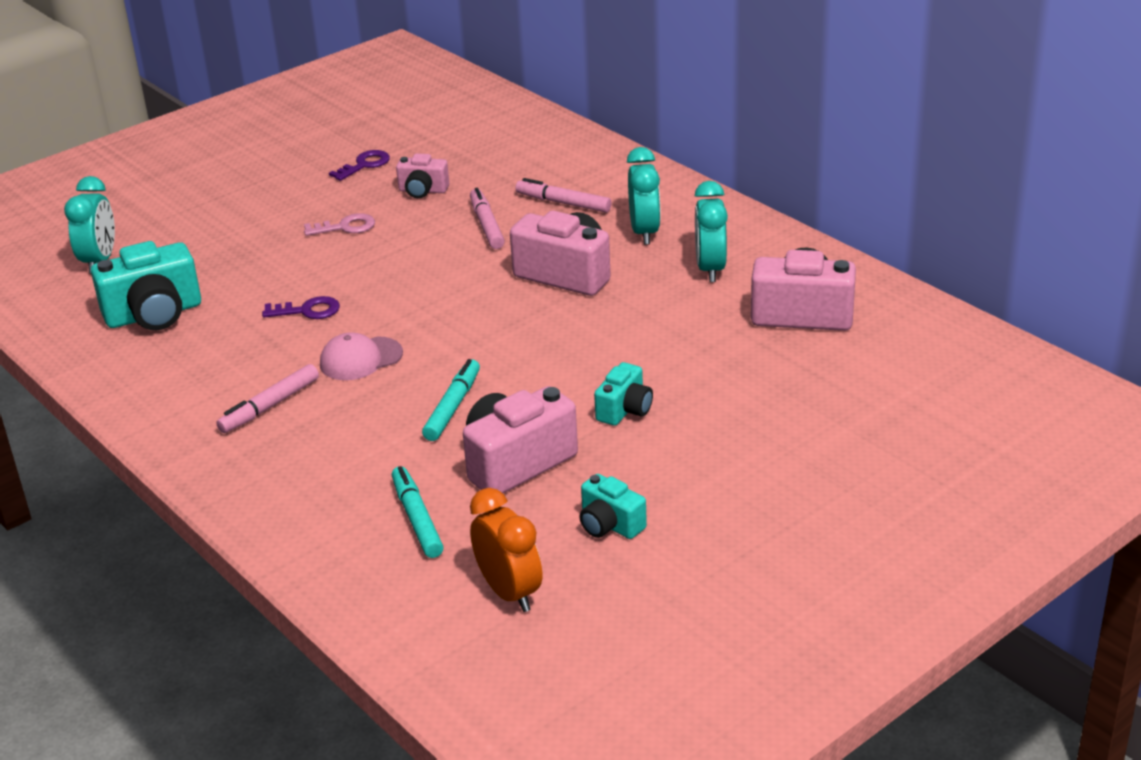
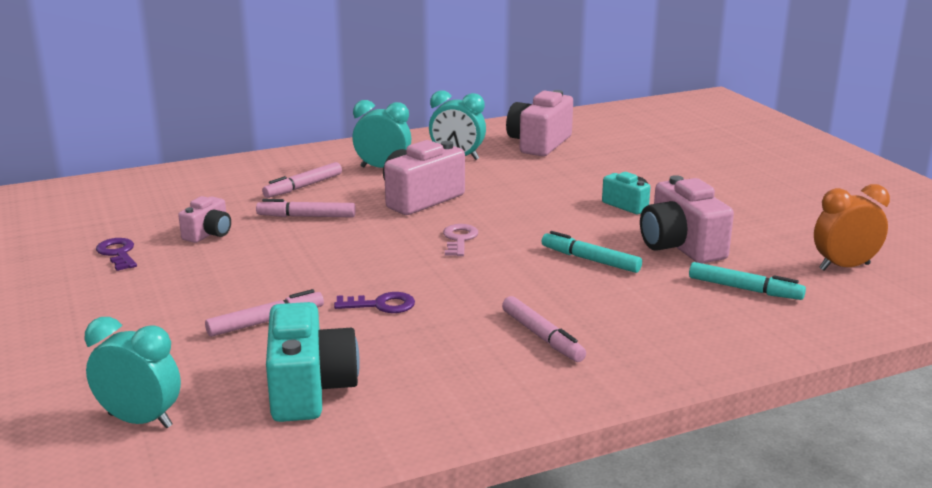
camera: 75 degrees left, 10 degrees down
purple key [262,296,340,319] -> purple key turned 75 degrees clockwise [334,292,415,313]
pink key [304,213,375,236] -> pink key moved to [443,224,478,256]
pink cap [320,332,403,380] -> none
turquoise marker [392,466,444,558] -> turquoise marker turned 150 degrees counterclockwise [689,262,806,300]
turquoise camera [580,474,647,539] -> none
none -> pink marker [205,289,324,337]

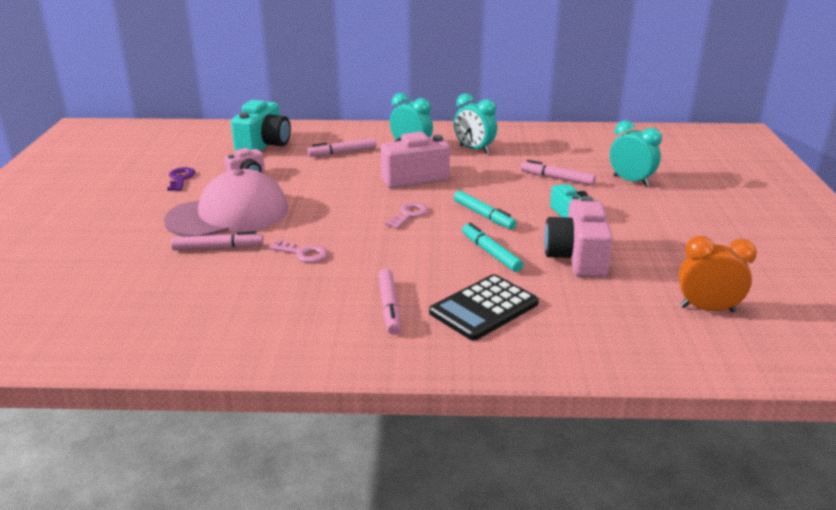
camera: 25 degrees right, 5 degrees up
turquoise clock [85,317,181,428] -> turquoise clock moved to [610,120,662,187]
pink marker [256,199,356,217] -> pink marker moved to [521,160,596,185]
turquoise camera [266,302,360,422] -> turquoise camera moved to [231,100,291,151]
purple key [334,292,415,313] -> pink key [269,240,328,263]
pink camera [506,90,573,156] -> none
turquoise marker [689,262,806,300] -> turquoise marker moved to [454,191,517,229]
none -> pink cap [164,169,288,237]
none -> black calculator [429,274,539,341]

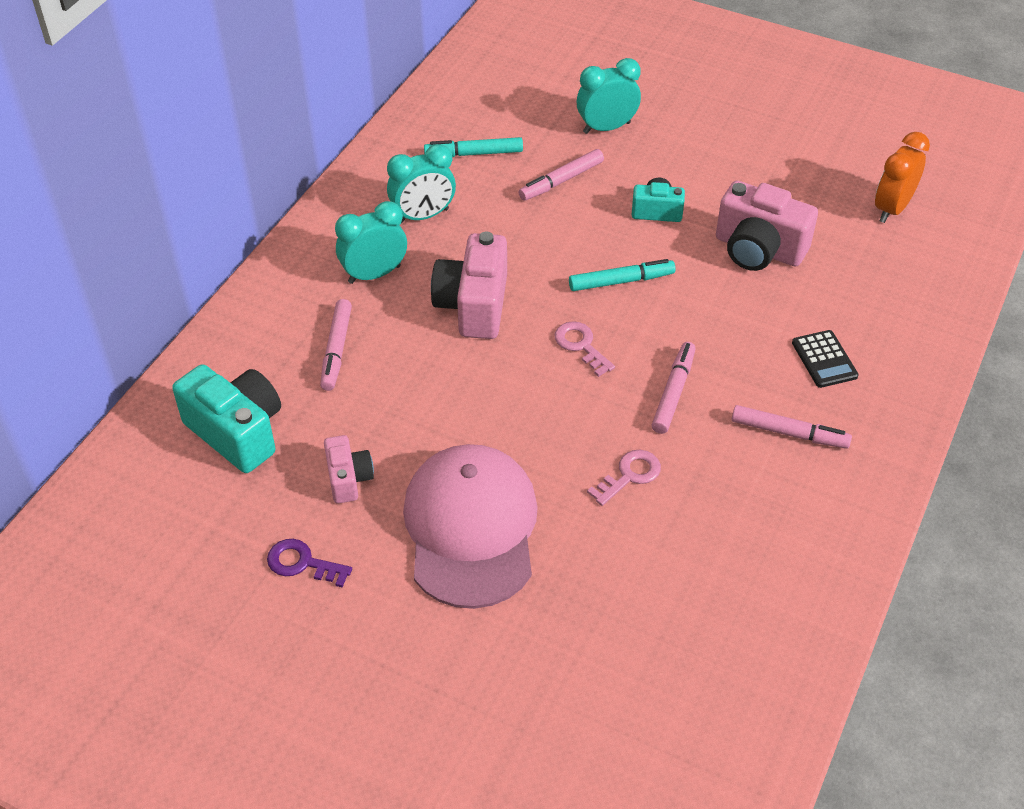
camera: 65 degrees left, 20 degrees up
pink marker [171,231,263,250] -> pink marker moved to [652,342,696,434]
black calculator [429,274,539,341] -> black calculator [792,330,859,388], size x0.61
turquoise marker [462,223,523,272] -> turquoise marker moved to [424,137,523,157]

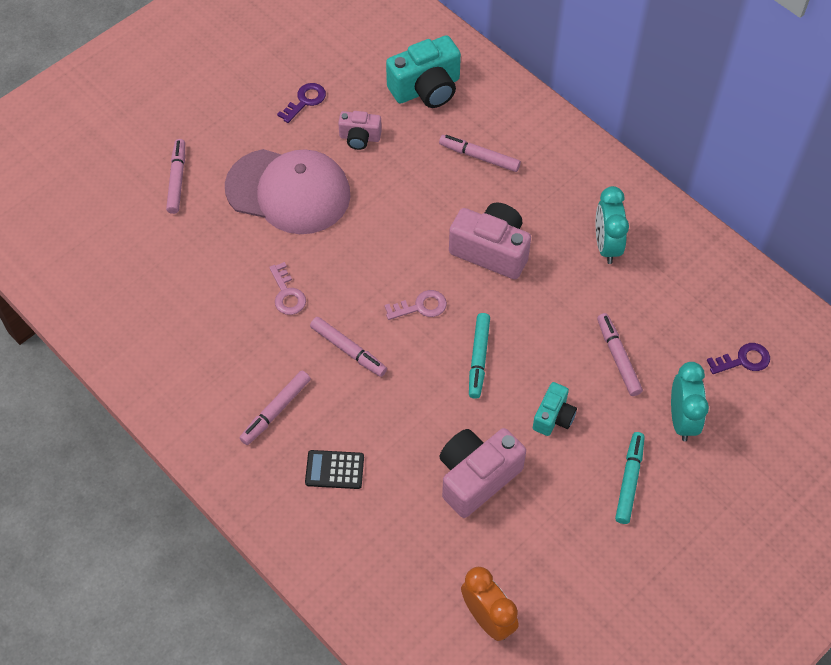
camera: 110 degrees right, 10 degrees up
turquoise clock [335,201,407,284] -> none
turquoise marker [424,137,523,157] -> turquoise marker moved to [615,432,645,524]
none -> pink marker [166,139,185,214]
none -> purple key [707,343,770,374]

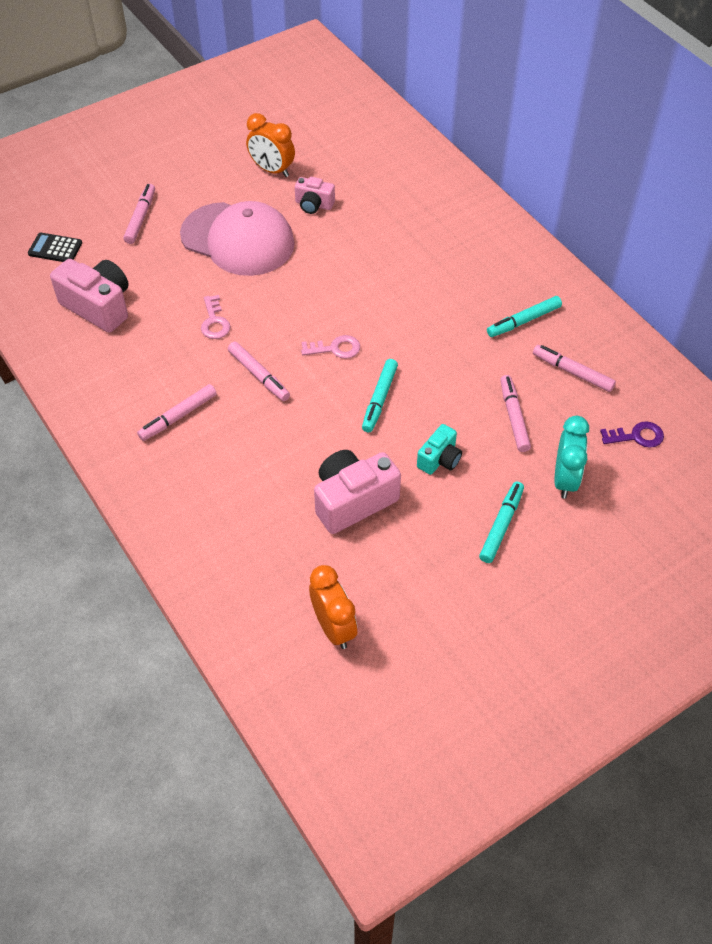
camera: 10 degrees right, 5 degrees down
purple key [277,83,326,123] -> orange clock [246,113,295,177]
black calculator [305,450,364,489] -> black calculator moved to [28,232,82,262]
turquoise camera [386,35,461,108] -> none
pink marker [439,135,521,172] -> pink marker moved to [533,345,616,392]
pink camera [449,202,531,279] -> pink camera moved to [50,259,129,333]
turquoise clock [596,186,629,264] -> turquoise marker [487,296,562,337]

